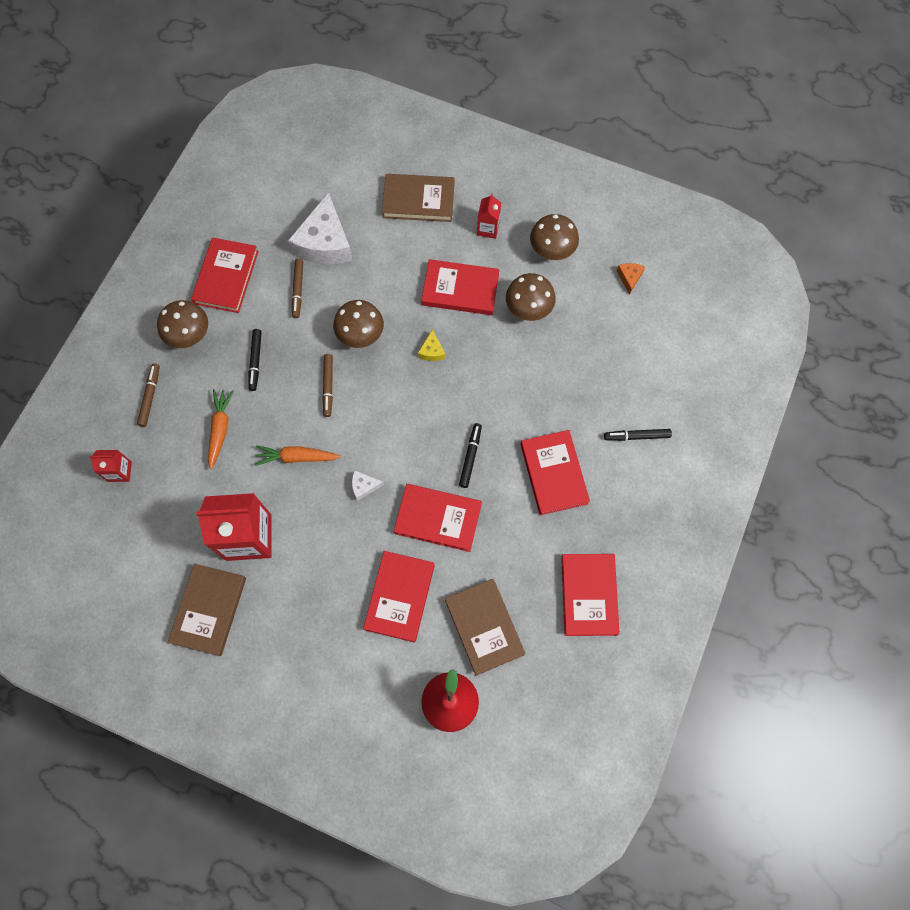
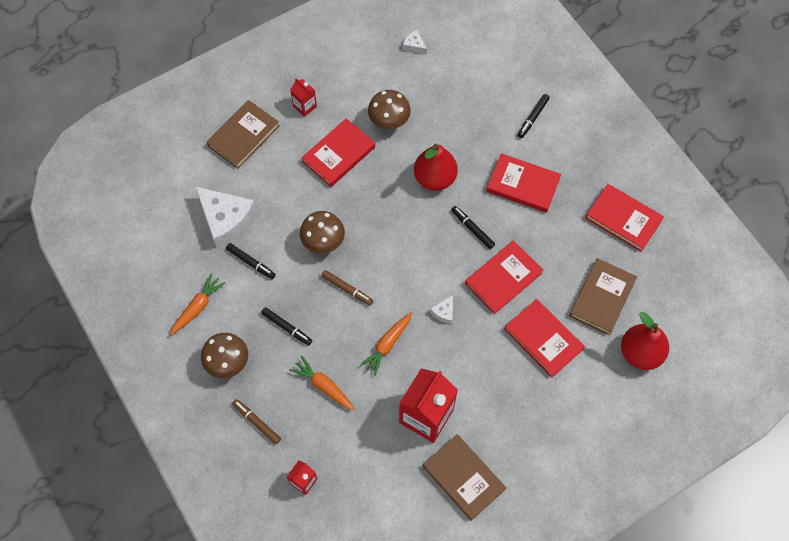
camera: 55 degrees left, 5 degrees down
red book [191,237,259,313] -> orange carrot [170,273,226,335]
brown marker [292,259,303,318] -> black marker [226,243,276,279]
yellow cheese [418,329,446,361] -> none
brown book [445,579,525,676] -> brown book turned 75 degrees counterclockwise [569,258,637,335]
brown mushroom [530,214,579,260] -> none
orange cheese [617,263,645,295] -> white cheese [403,30,427,54]
none -> red pear [414,143,458,191]

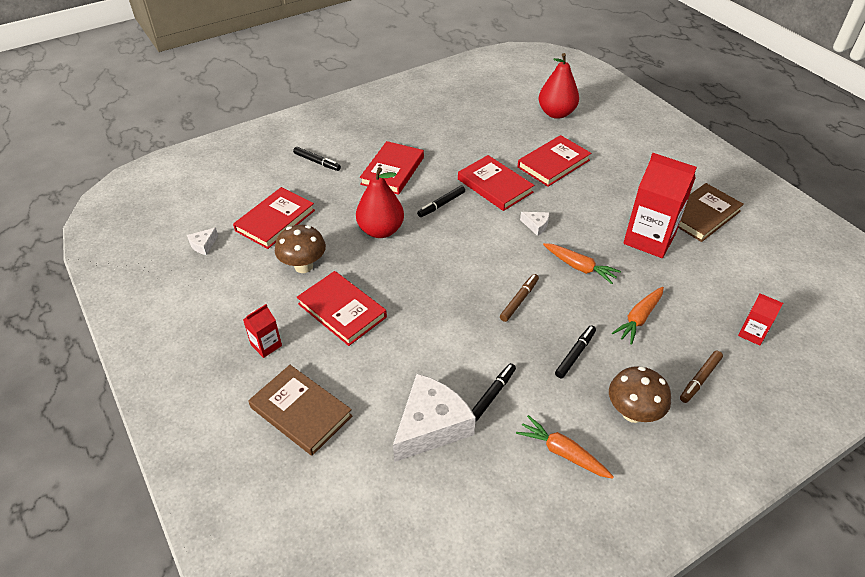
camera: 90 degrees left, 20 degrees down
brown mushroom [300,211,345,254] -> none
brown book [569,258,637,335] -> none
red book [585,184,664,252] -> red book moved to [233,187,315,249]

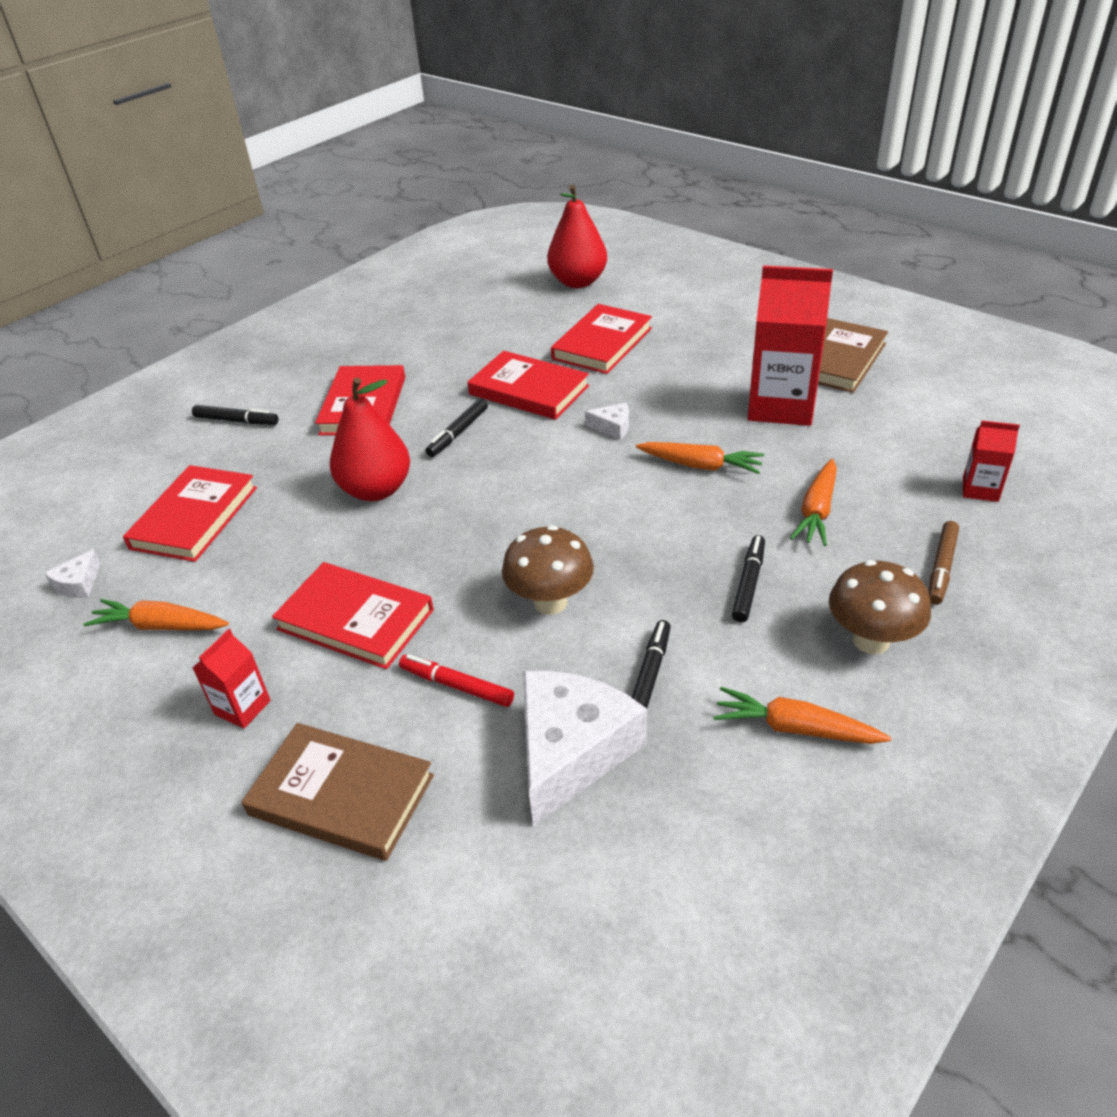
camera: 15 degrees left, 5 degrees down
brown mushroom [275,225,326,273] -> brown mushroom moved to [502,525,594,615]
brown marker [500,274,539,322] -> none
none -> orange carrot [83,599,229,630]
none -> red marker [399,654,514,707]

